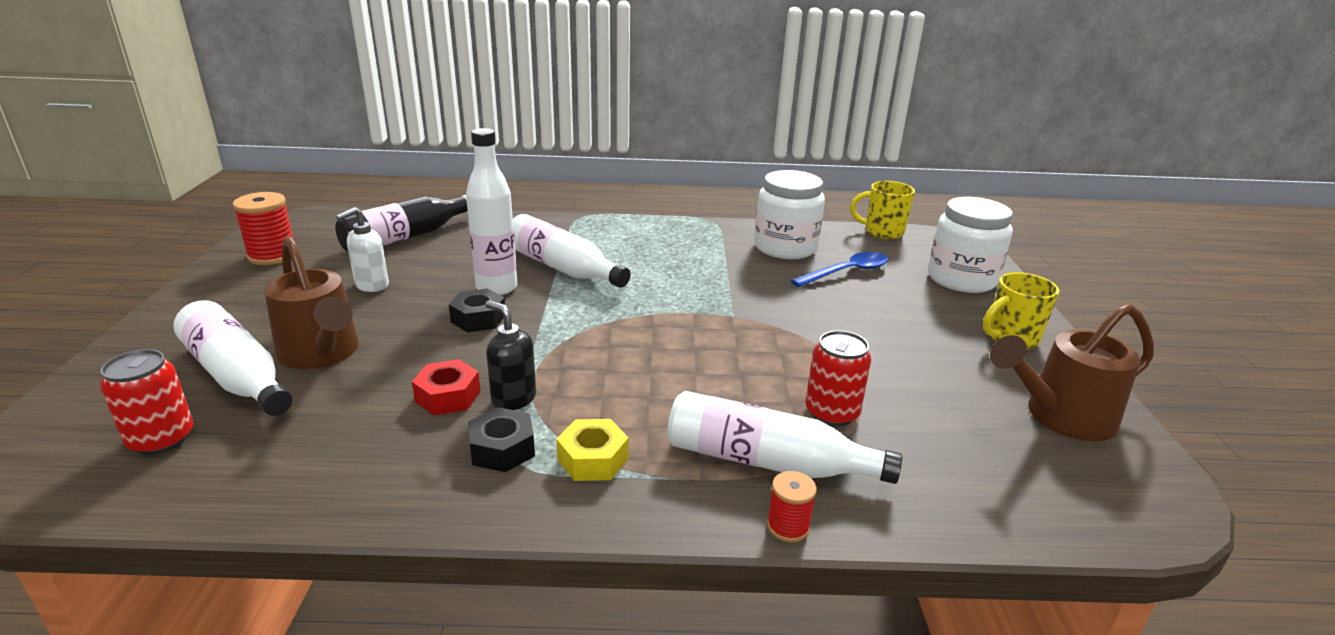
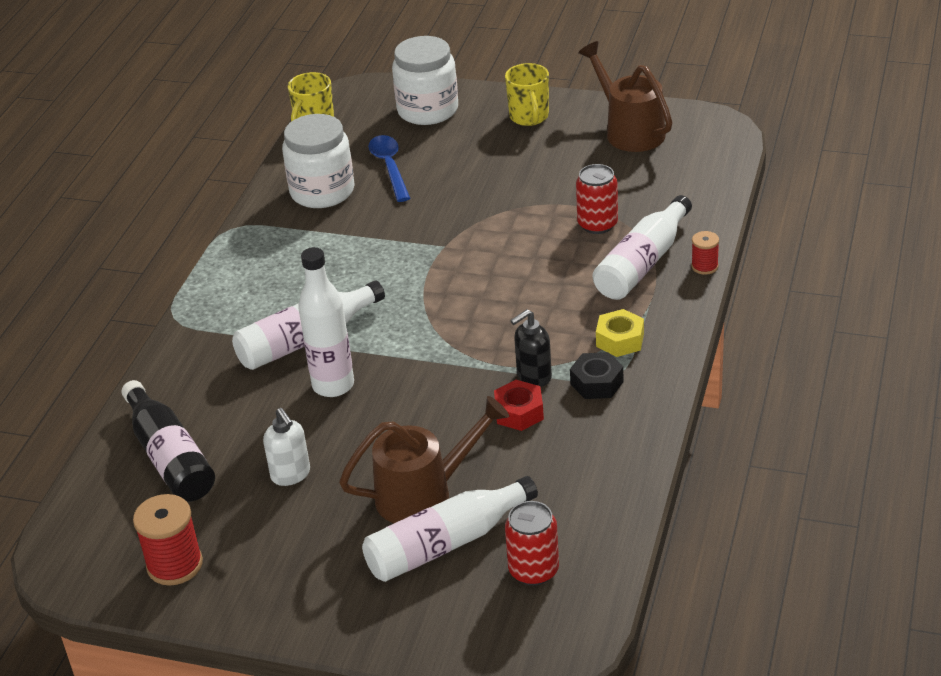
camera: 70 degrees left, 10 degrees up
black nut [449,289,505,332] -> none
brown watering can [990,304,1154,441] -> brown watering can turned 150 degrees clockwise [578,41,673,152]

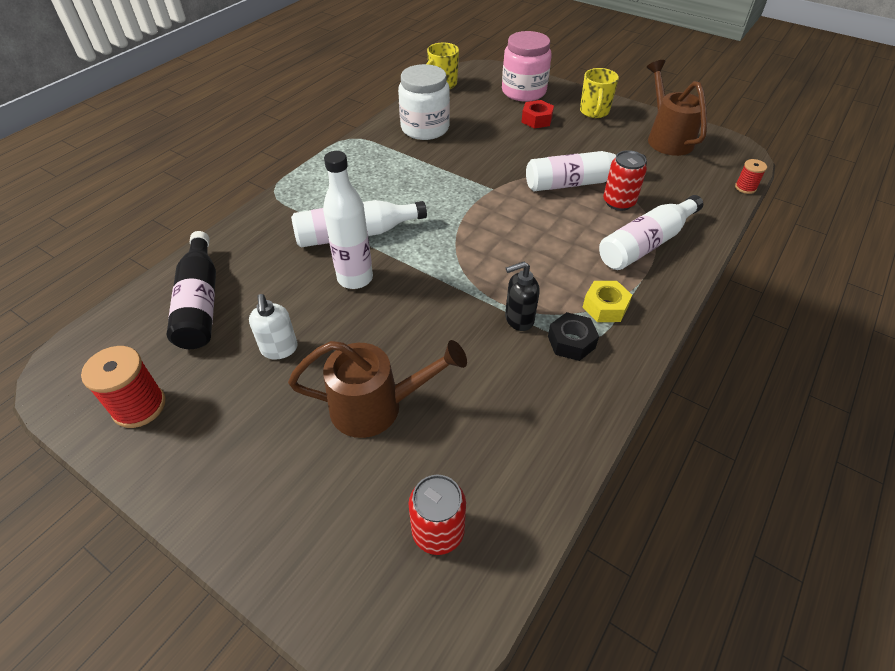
camera: 15 degrees right, 10 degrees up
white bottle [362,476,538,582] -> white bottle moved to [526,151,647,191]
blue spoon [368,135,410,202] -> none
white jar [392,36,458,125] -> pink jar [502,31,552,102]
red nut [494,380,544,431] -> red nut moved to [521,100,554,129]
red spool [691,231,719,275] -> red spool moved to [735,159,767,194]

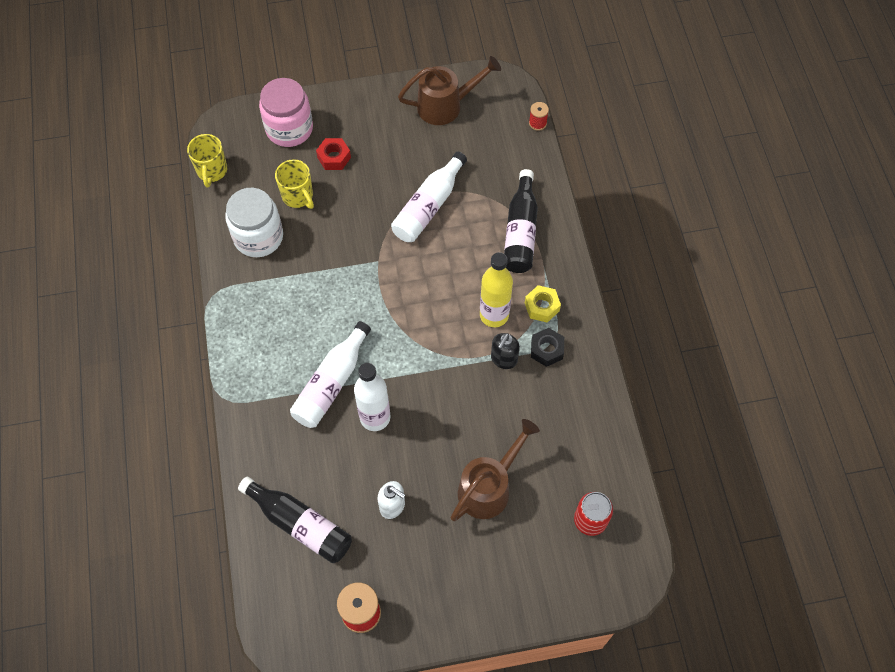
camera: 45 degrees left, 15 degrees up
yellow mug [580,68,619,118] -> yellow mug moved to [275,159,314,209]
white bottle [599,195,703,270] -> black bottle [504,169,538,273]
red can [603,150,647,211] -> none
brown watering can [647,60,707,156] -> brown watering can turned 135 degrees clockwise [398,56,501,125]
none -> yellow bottle [480,252,513,327]

